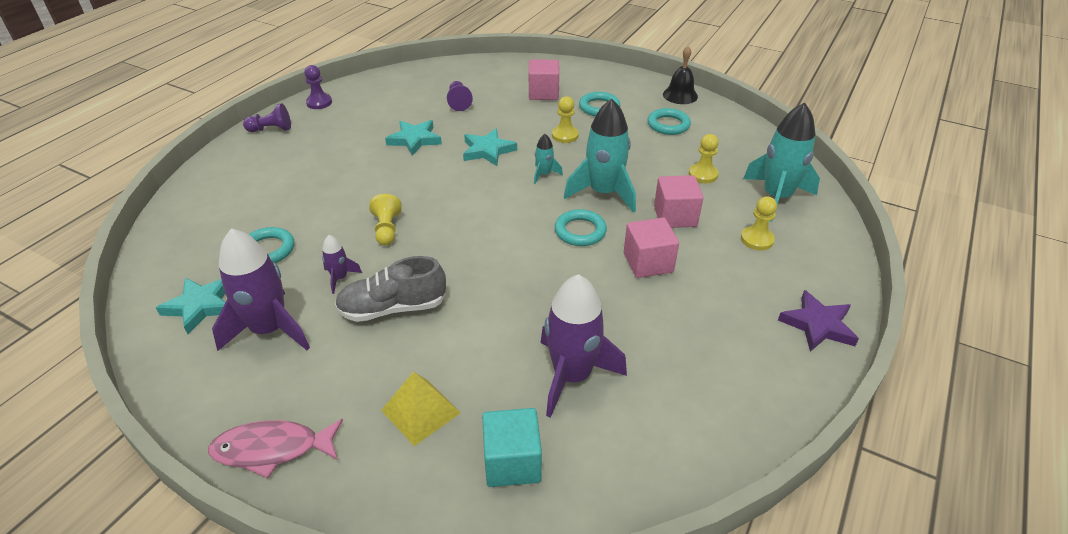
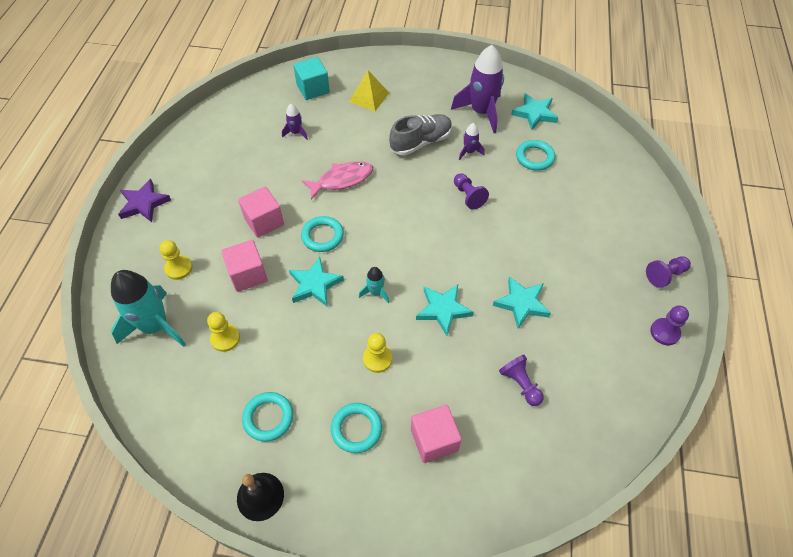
camera: 160 degrees right, 15 degrees up
pink fish [208,419,343,478] -> pink fish moved to [302,161,374,200]
yellow pawn [369,194,402,246] -> purple pawn [454,173,489,209]
purple rocket [540,274,627,418] -> purple rocket [282,104,308,140], size x0.47
turquoise rocket [564,99,636,213] -> turquoise star [289,257,344,306]

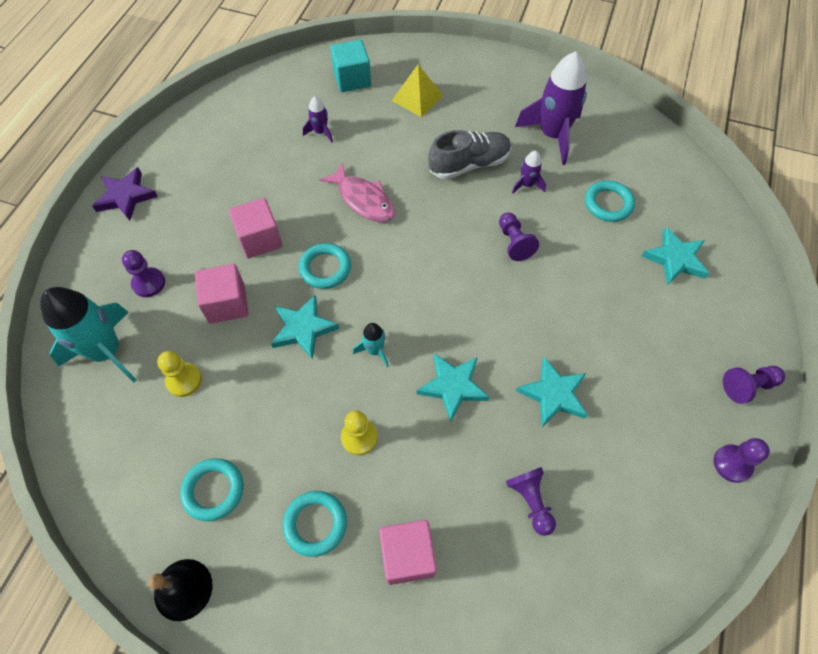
camera: 10 degrees right, 5 degrees up
yellow pawn [159,240,193,280] -> purple pawn [122,250,165,297]
pink fish [302,161,374,200] -> pink fish turned 60 degrees clockwise [319,162,395,222]
turquoise star [511,93,558,130] -> turquoise star moved to [642,227,709,286]

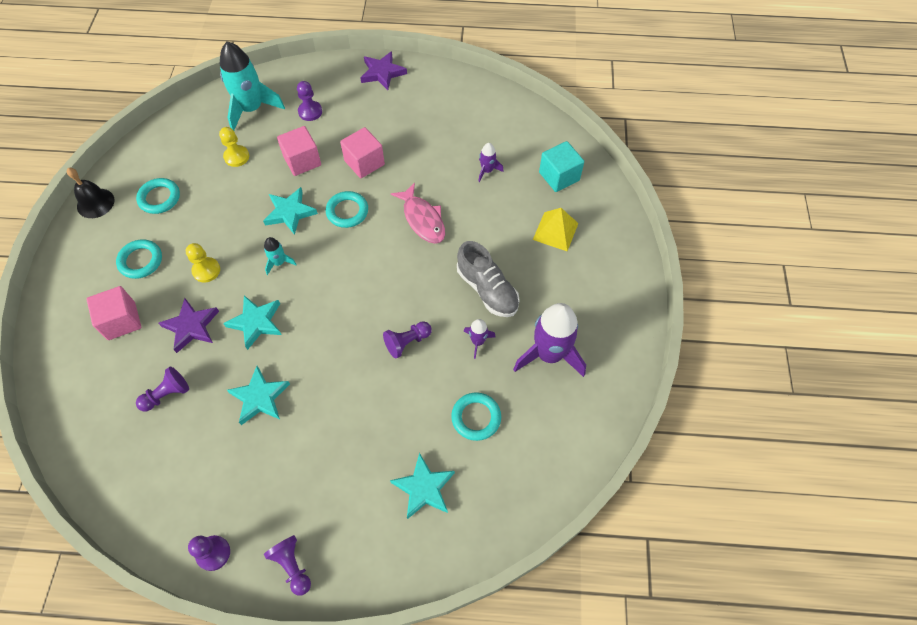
camera: 75 degrees right, 0 degrees up
pink fish [319,162,395,222] -> pink fish turned 60 degrees counterclockwise [391,183,445,244]
none -> purple star [159,298,219,353]

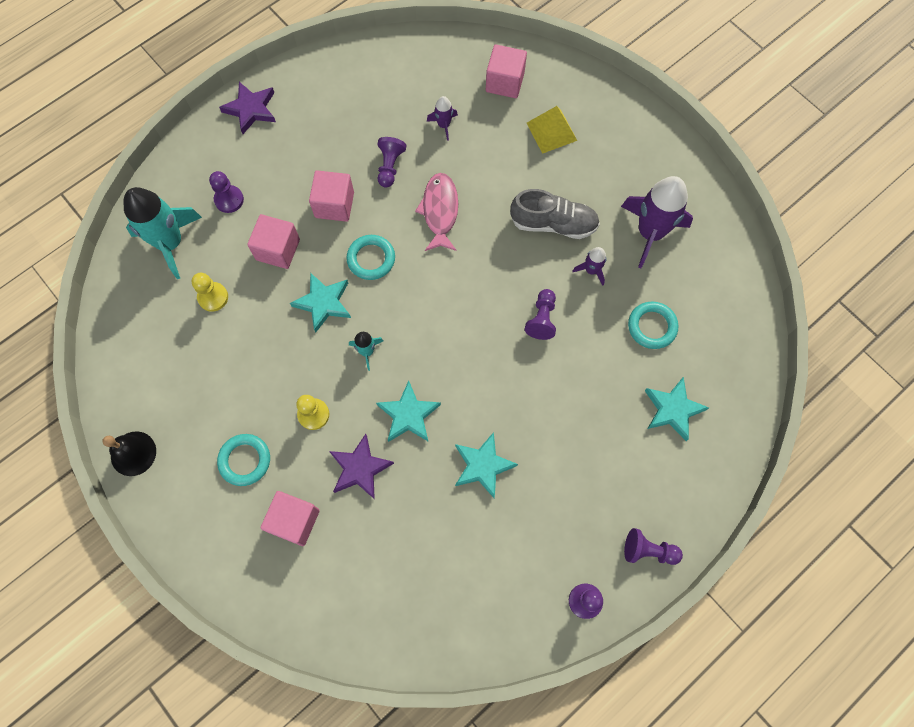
camera: 45 degrees left, 10 degrees up
turquoise ring [136,178,180,214] -> none
purple pawn [136,366,189,411] -> purple pawn moved to [377,137,406,187]
pink fish [391,183,445,244] -> pink fish turned 105 degrees counterclockwise [415,173,458,251]
turquoise cube [539,141,584,192] -> pink cube [486,45,527,98]

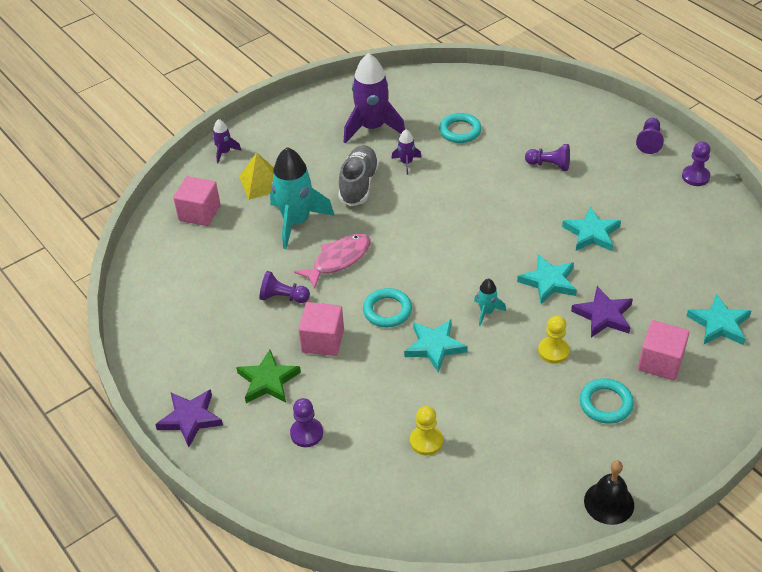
camera: 85 degrees left, 25 degrees down
turquoise rocket [124,187,202,279] -> turquoise rocket moved to [270,147,334,249]
pink cube [247,214,300,269] -> none
pink fish [415,173,458,251] -> pink fish turned 135 degrees clockwise [294,234,371,289]
purple rocket [427,96,458,141] -> purple rocket moved to [213,119,242,163]
purple pawn [525,289,556,340] -> purple pawn moved to [525,144,570,171]
turquoise star [645,377,709,441] -> turquoise star moved to [687,294,751,345]
none -> green star [236,350,301,403]

